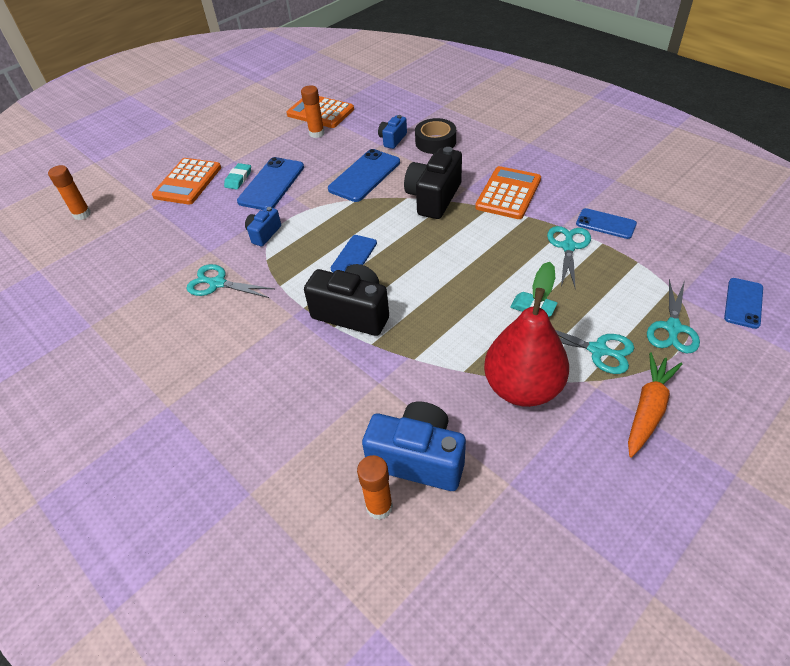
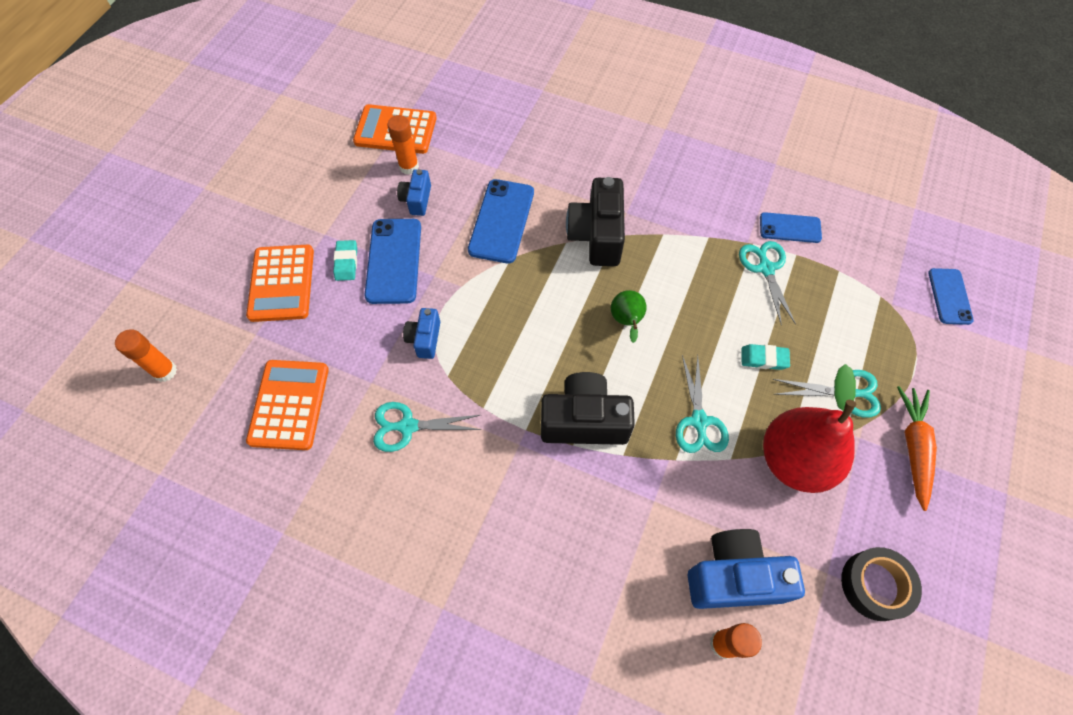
camera: 25 degrees left, 15 degrees up
blue phone [331,235,377,272] -> none
blue camera [378,115,407,149] -> blue camera moved to [397,169,431,216]
black tape [415,118,456,154] -> black tape moved to [841,547,922,621]
orange calculator [475,166,541,219] -> orange calculator moved to [246,360,329,450]
turquoise scissors [647,279,700,353] -> turquoise scissors moved to [676,355,729,453]
none -> green pear [611,290,647,343]

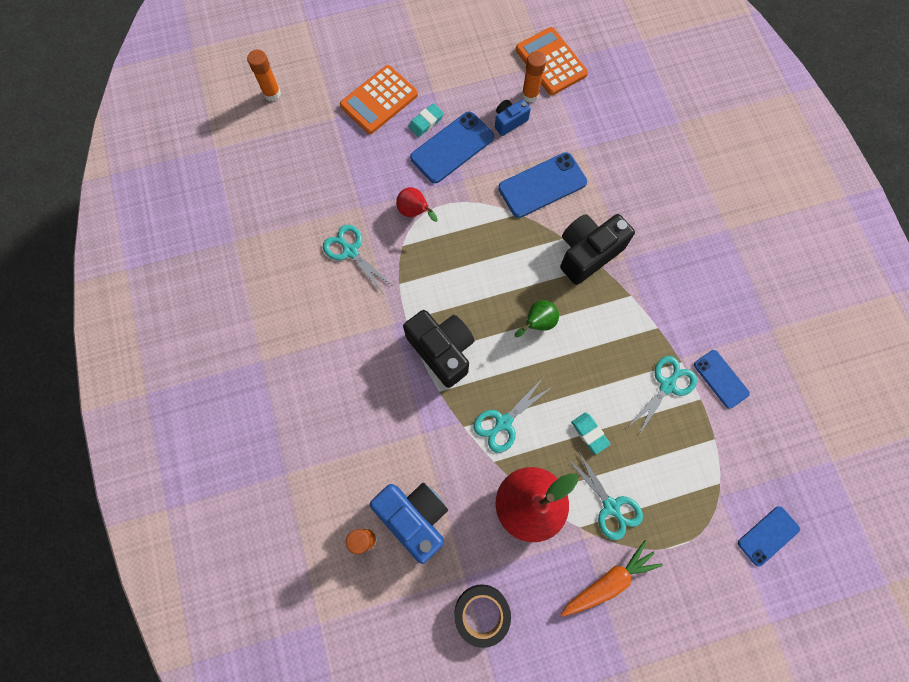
camera: 50 degrees right, 10 degrees up
orange calculator [246,360,329,450] -> none
blue camera [403,308,440,359] -> red pear [396,187,438,222]

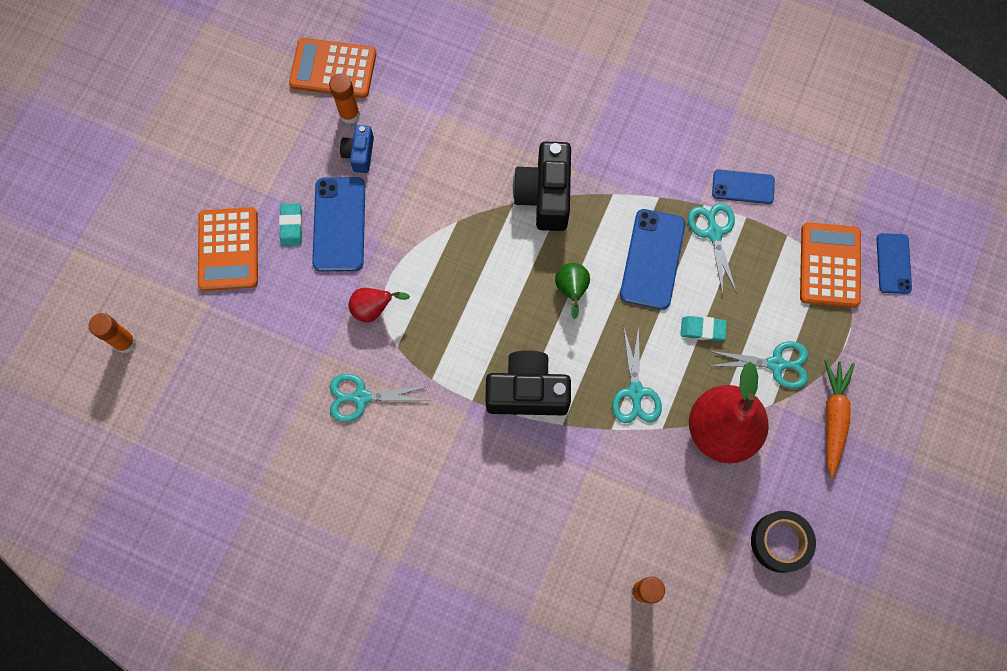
camera: 50 degrees left, 0 degrees up
blue camera [370,483,448,564] -> none
blue phone [498,152,587,218] -> blue phone moved to [620,209,685,310]
none -> orange calculator [800,222,861,308]

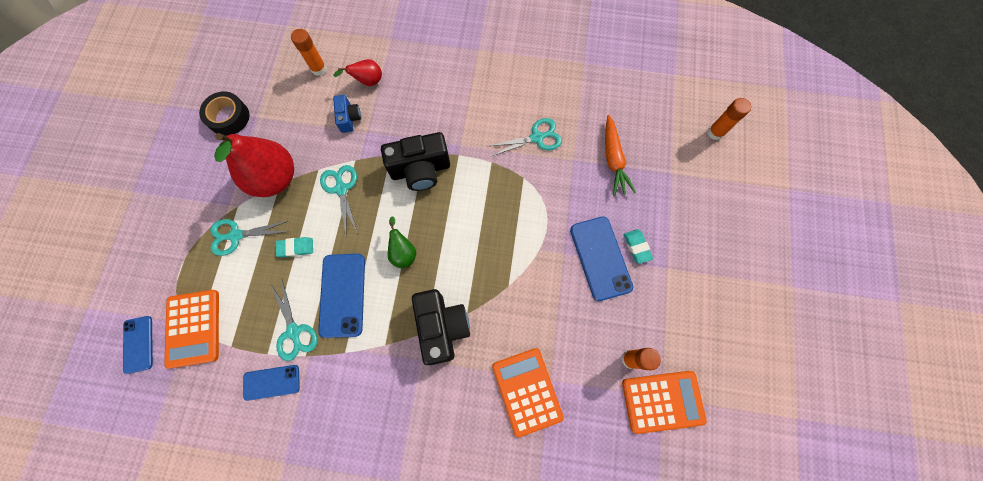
camera: 165 degrees right, 0 degrees up
orange calculator [198,207,258,291] -> orange calculator moved to [492,348,564,438]
blue camera [340,125,374,173] -> blue camera moved to [333,95,361,133]
red pear [349,288,410,322] -> red pear moved to [333,59,382,86]
orange carrot [824,360,855,478] -> orange carrot moved to [605,115,636,196]

